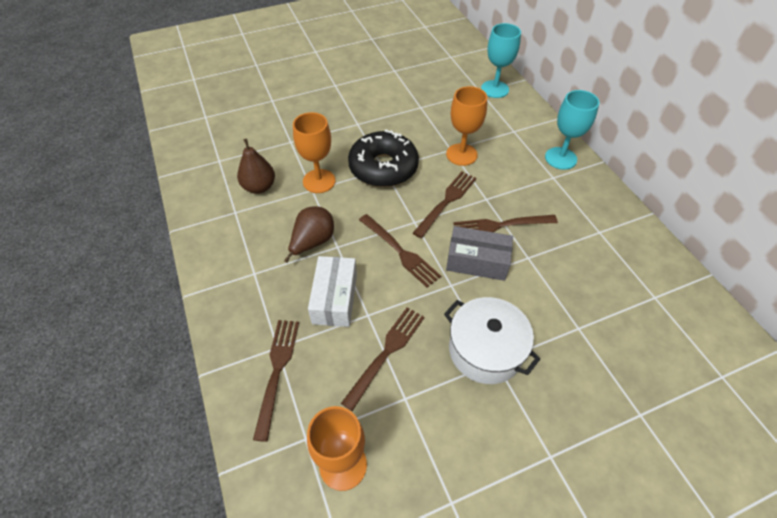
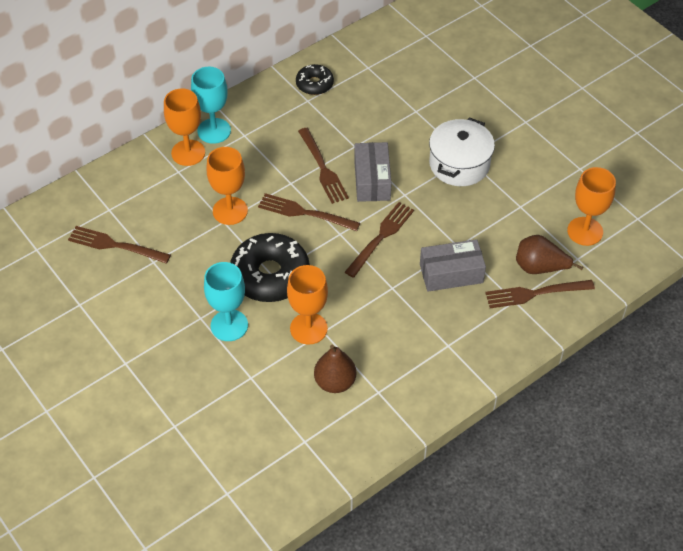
camera: 105 degrees left, 0 degrees up
brown pear [284,206,334,263] -> brown pear moved to [516,235,583,274]
white box [308,256,357,327] -> grey box [420,239,486,292]
brown fork [341,307,425,411] -> brown fork moved to [68,226,171,264]
turquoise goblet [481,23,521,98] -> turquoise goblet moved to [204,262,248,341]
none -> orange goblet [164,88,205,166]
none -> black donut [296,64,334,95]

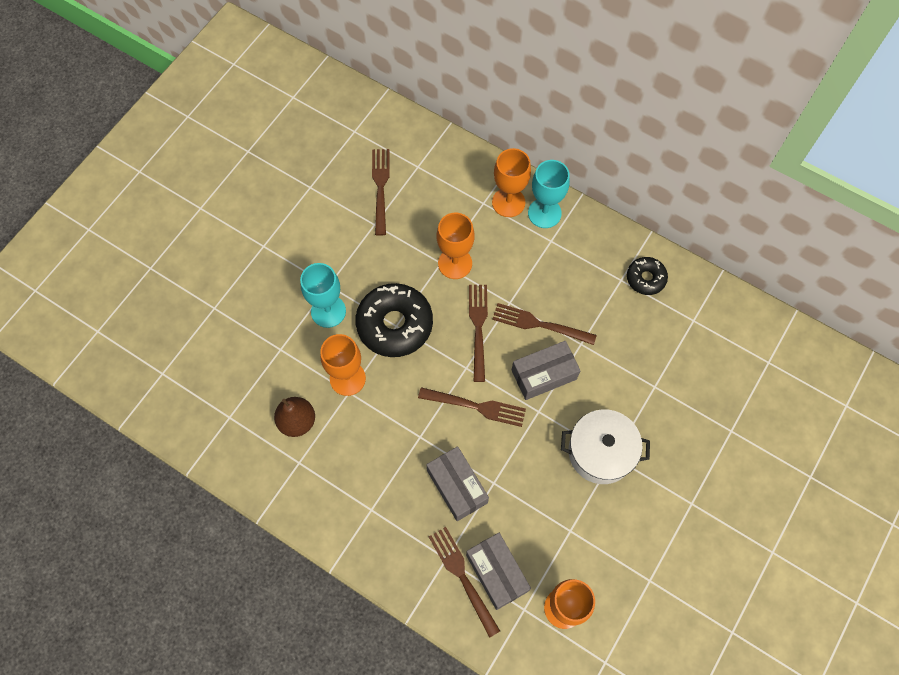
camera: 70 degrees right, 15 degrees up
brown fork [298,128,349,204] -> brown fork turned 60 degrees clockwise [492,303,597,345]
brown pear [516,235,583,274] -> grey box [466,533,531,610]

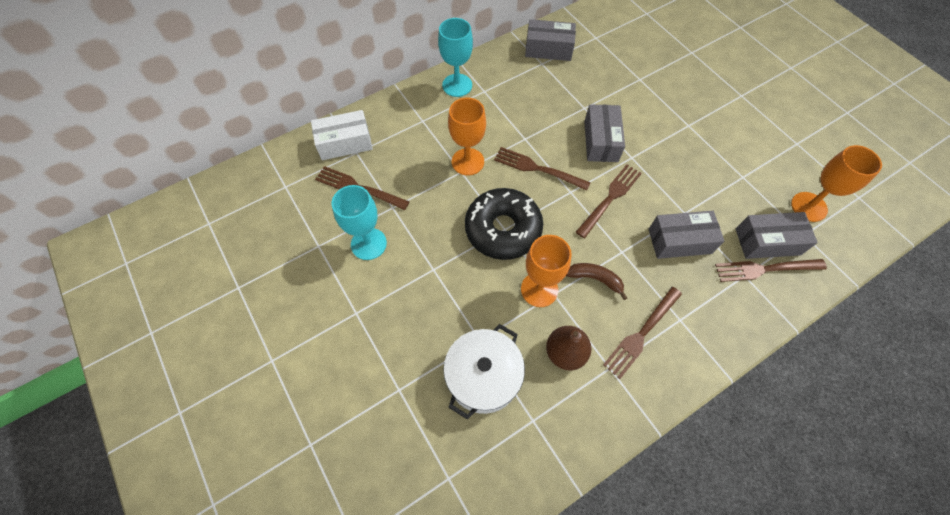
camera: 65 degrees left, 5 degrees down
turquoise goblet [300,263,346,328] -> turquoise goblet moved to [332,185,387,260]
orange goblet [492,148,531,217] -> none
brown fork [492,303,597,345] -> brown fork moved to [603,287,682,379]
white pot [561,409,650,484] -> white pot moved to [443,324,525,419]
black donut [627,257,668,295] -> grey box [525,19,576,61]
none -> white box [311,110,373,160]
none -> brown banana [566,263,627,300]

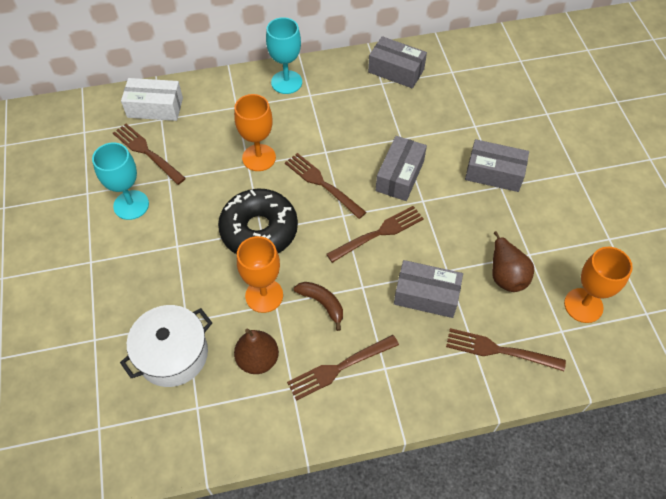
camera: 20 degrees right, 5 degrees down
grey box [736,212,818,259] -> grey box moved to [465,139,529,192]
none -> brown pear [492,231,534,292]

